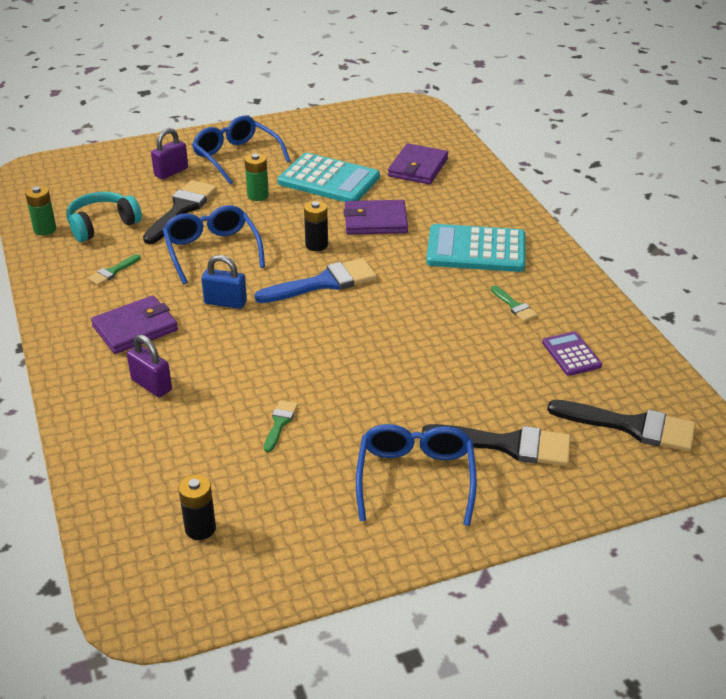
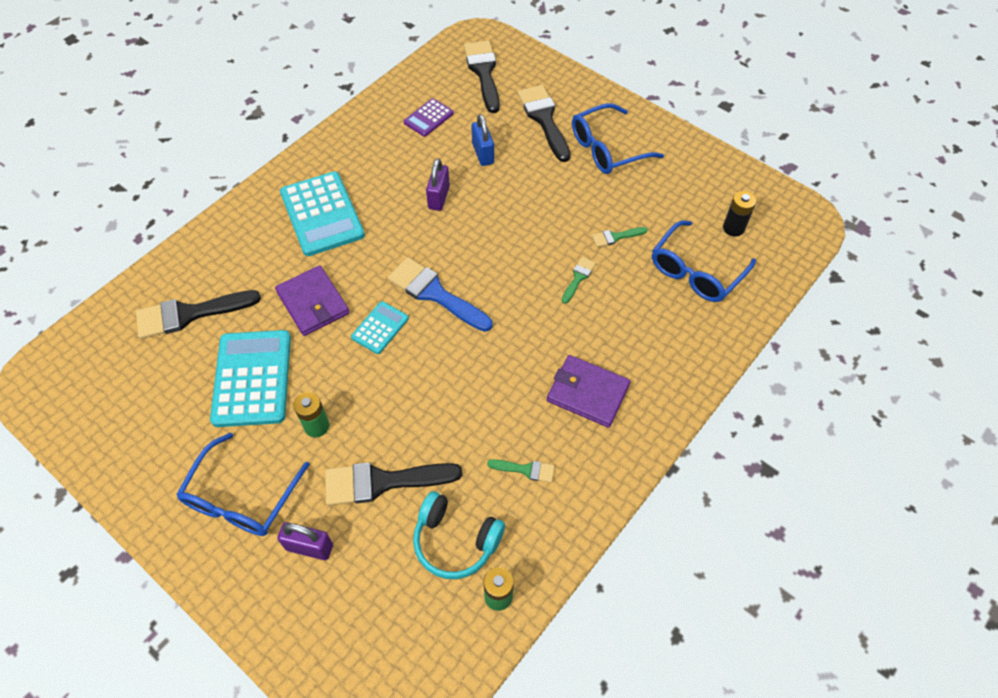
camera: 120 degrees left, 20 degrees up
purple padlock [127,334,172,397] -> purple padlock moved to [426,158,450,211]
blue glasses [163,205,265,284] -> blue glasses moved to [652,220,756,302]
blue padlock [201,255,247,309] -> blue padlock moved to [471,114,494,166]
black battery [304,201,328,251] -> turquoise calculator [351,301,409,354]
purple wallet [388,143,448,184] -> black brush [136,290,261,339]
green brush [491,285,538,322] -> green brush moved to [562,257,596,304]

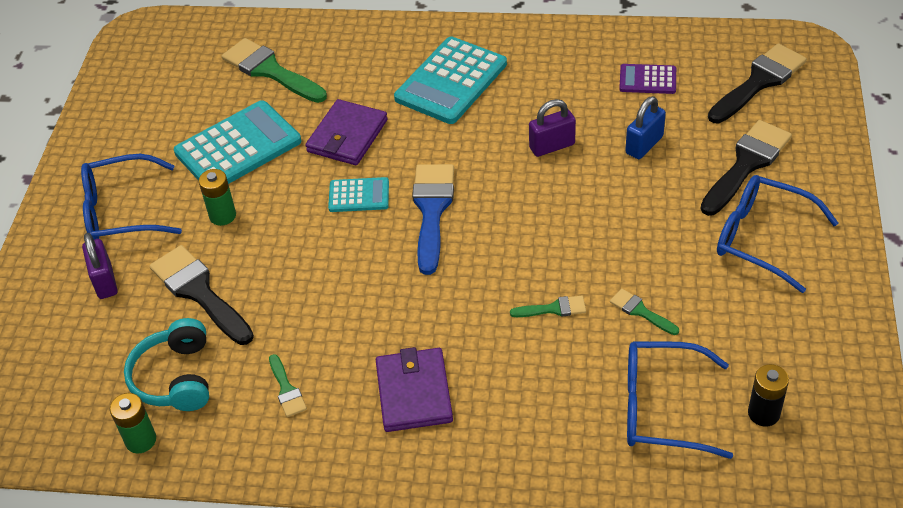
camera: 60 degrees right, 10 degrees down
black brush [136,290,261,339] -> green brush [222,38,327,103]

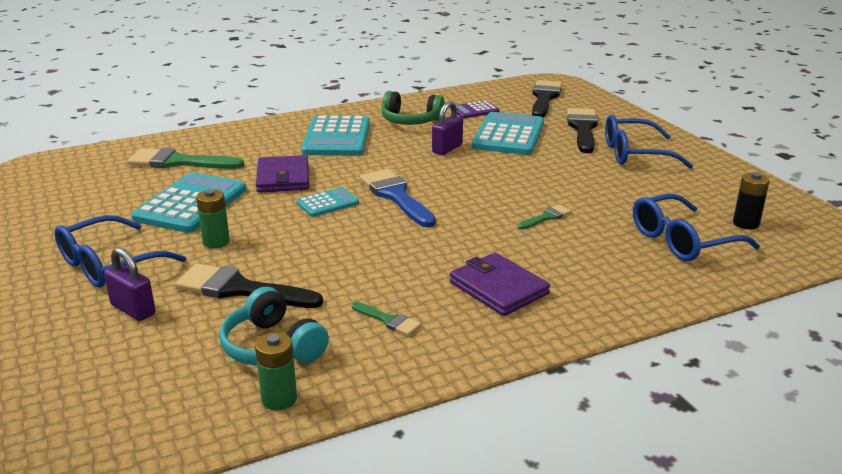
camera: 35 degrees left, 20 degrees down
green brush [610,289,679,335] -> none
blue padlock [625,96,666,159] -> turquoise calculator [472,112,544,155]
none -> green headphones [381,91,445,125]

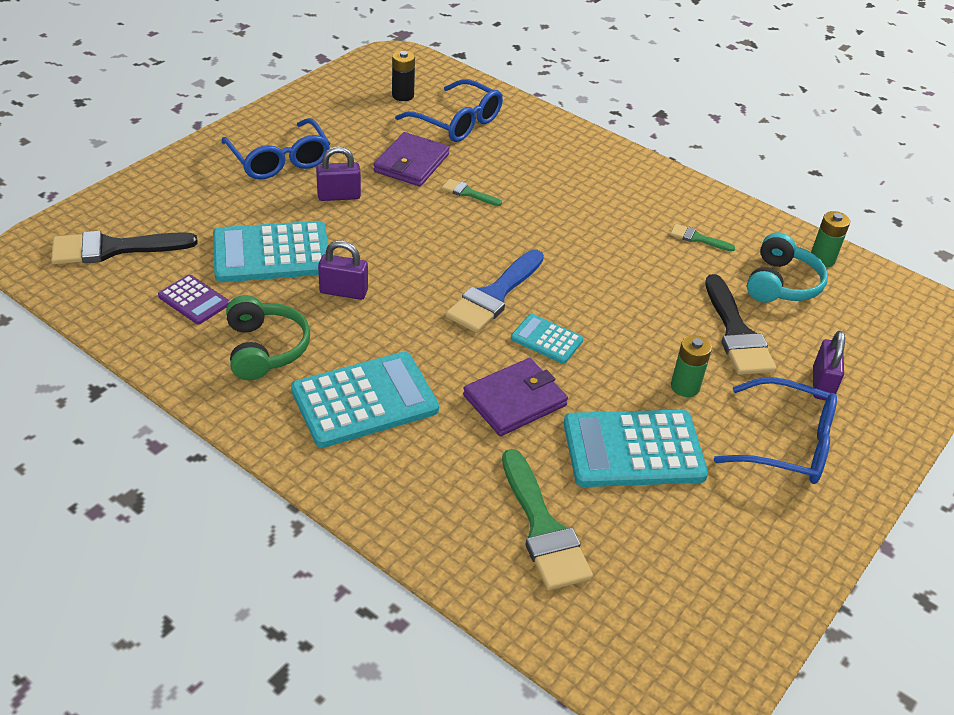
camera: 120 degrees left, 15 degrees up
green brush [352,302,421,336] -> green brush turned 75 degrees counterclockwise [670,224,735,251]
purple wallet [450,253,550,316] -> purple wallet moved to [373,132,450,187]
black brush [567,108,598,153] -> none
none -> purple padlock [316,146,361,201]

